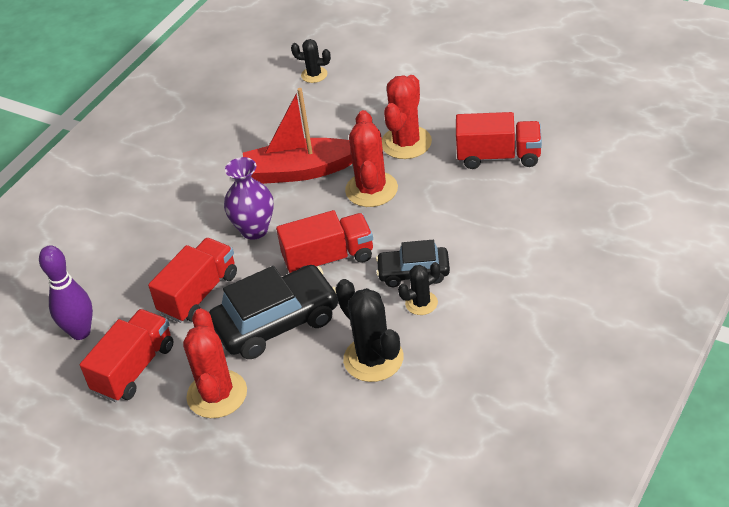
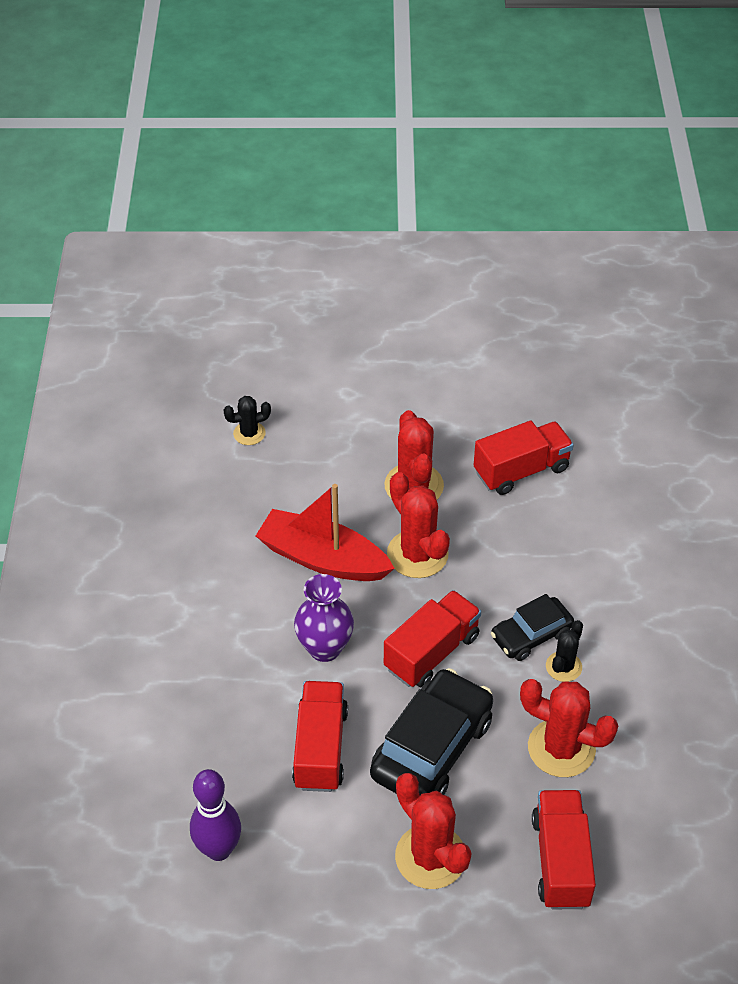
camera: 35 degrees left, 5 degrees up
red truck [80,309,173,402] -> red truck moved to [532,790,596,910]
red boat [243,88,353,184] -> red boat turned 60 degrees clockwise [256,484,395,581]
black cactus [335,279,403,382] -> red cactus [520,679,618,777]

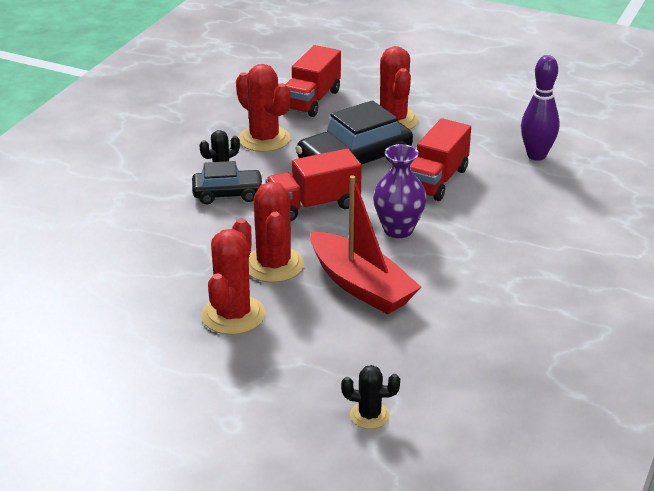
camera: 155 degrees left, 15 degrees down
red truck [474,421,574,495] -> none

